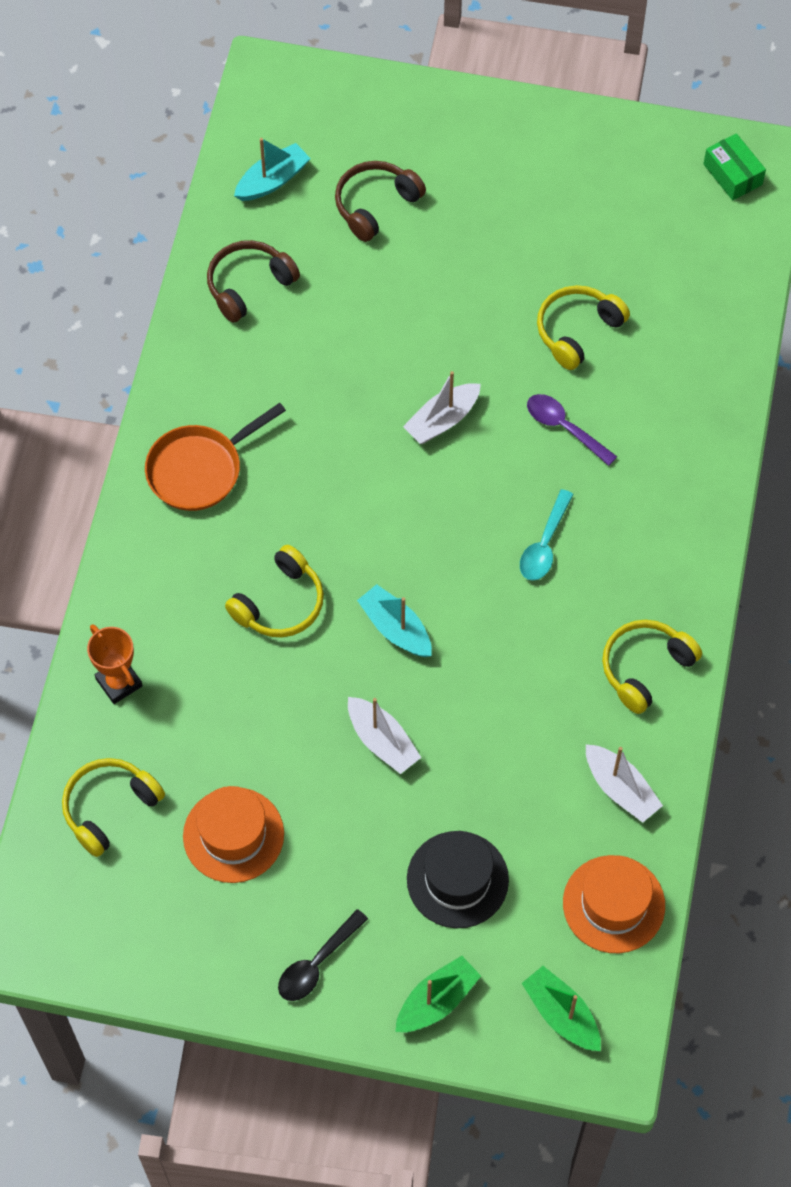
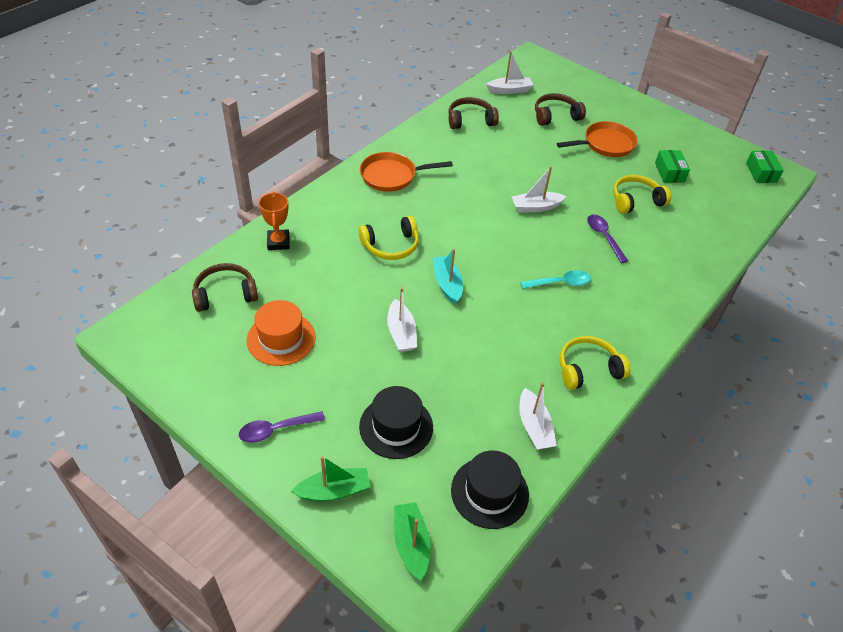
camera: 25 degrees right, 15 degrees down
yellow headphones [62,758,165,857] -> brown headphones [192,263,258,312]
turquoise boat [234,138,311,201] -> white boat [486,52,533,94]
black spoon [278,909,368,1001] -> purple spoon [239,411,325,443]
turquoise spoon [520,489,574,581] -> turquoise spoon turned 150 degrees counterclockwise [520,270,591,289]
orange hat [563,855,665,953] -> black hat [451,450,529,529]
none -> orange pan [557,121,638,157]
none -> green box [655,150,690,183]

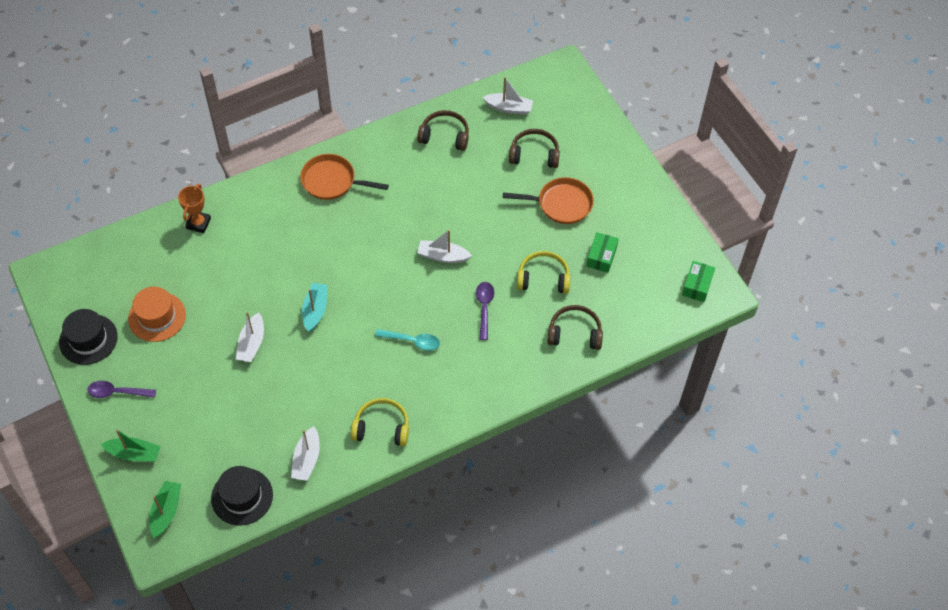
camera: 25 degrees right, 10 degrees up
brown headphones [192,263,258,312] -> brown headphones moved to [547,305,603,350]
yellow headphones [359,216,419,260] -> none
black hat [359,386,433,459] -> black hat moved to [59,309,118,365]

